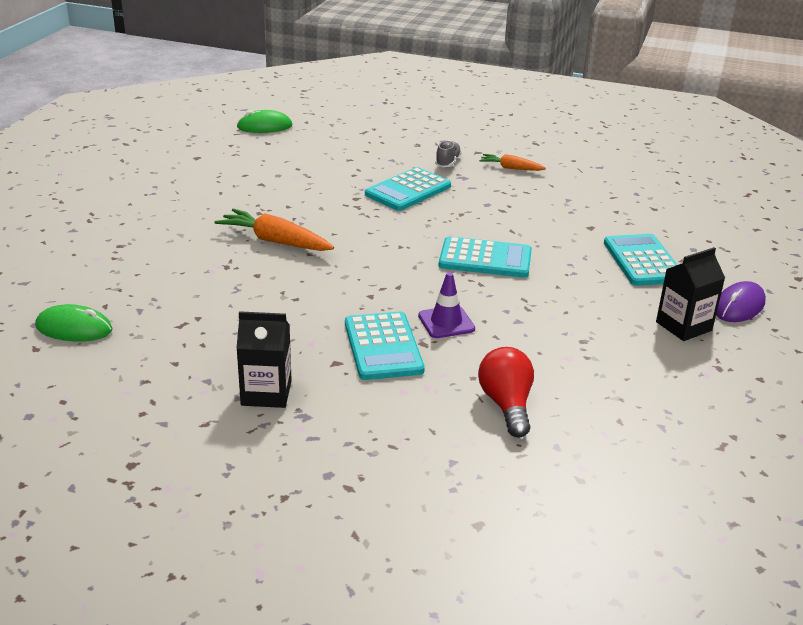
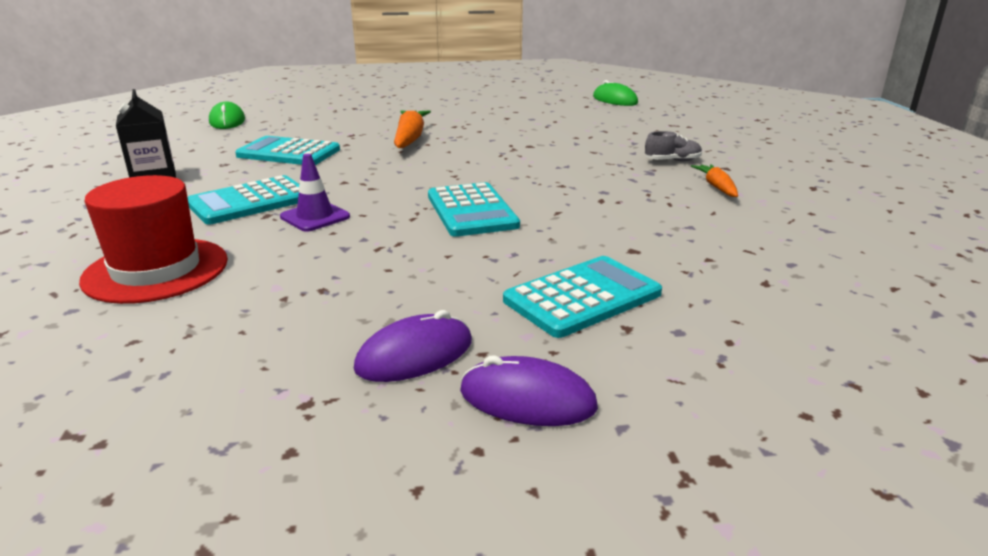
camera: 65 degrees right, 5 degrees down
turquoise calculator [365,167,451,211] -> turquoise calculator moved to [235,136,340,165]
red light bulb [478,347,534,438] -> red hat [79,175,228,304]
black carton [656,247,725,341] -> purple mouse [354,310,472,382]

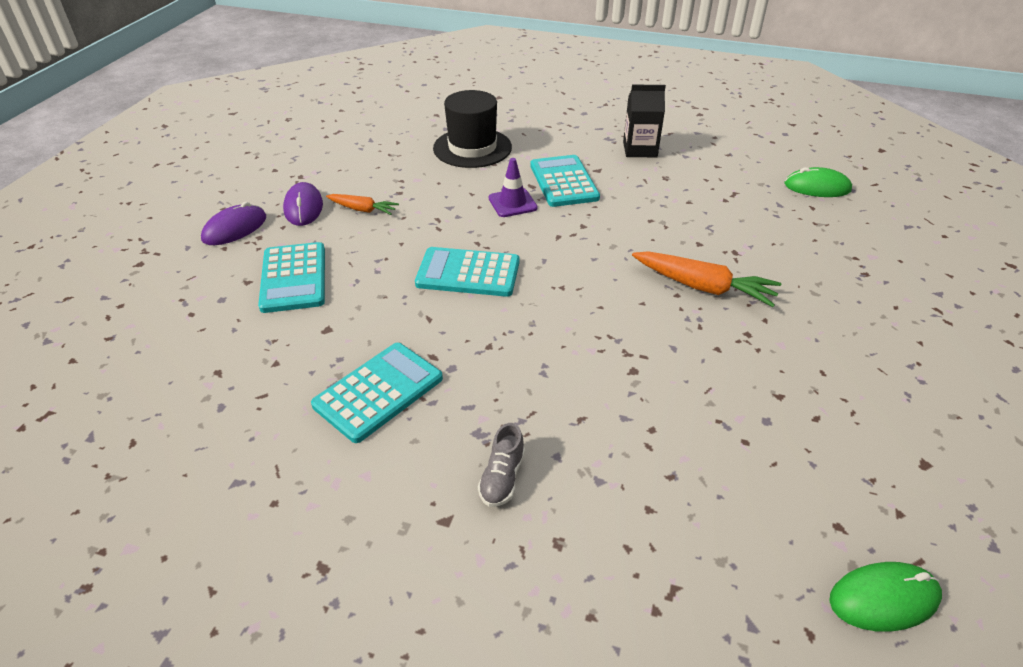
camera: 115 degrees right, 15 degrees up
red hat [79,175,228,304] -> black hat [433,90,512,168]
turquoise calculator [235,136,340,165] -> turquoise calculator moved to [311,343,443,443]
orange carrot [691,164,738,197] -> orange carrot moved to [326,194,399,215]

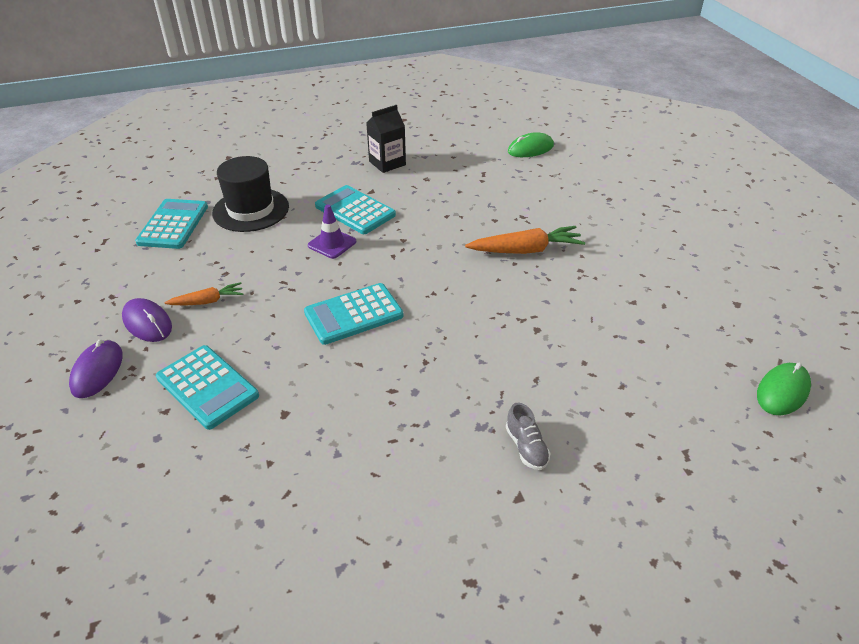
camera: 35 degrees left, 0 degrees up
turquoise calculator [311,343,443,443] -> turquoise calculator moved to [135,199,208,249]

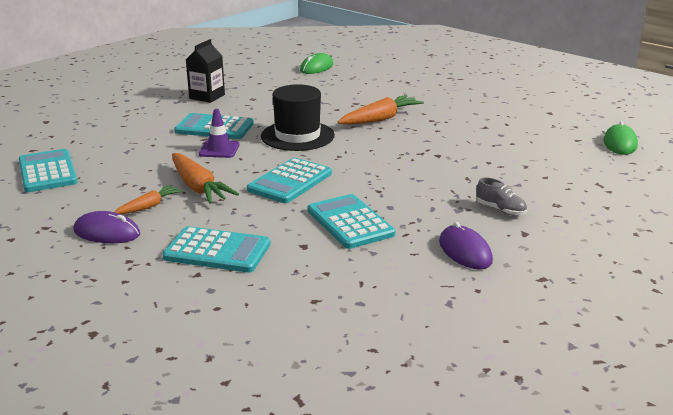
camera: 30 degrees left, 15 degrees down
purple mouse [69,340,123,398] -> purple mouse moved to [439,222,493,270]
black hat [212,156,289,232] -> black hat moved to [261,84,335,151]
none -> orange carrot [172,153,239,204]
none -> turquoise calculator [308,194,396,249]

